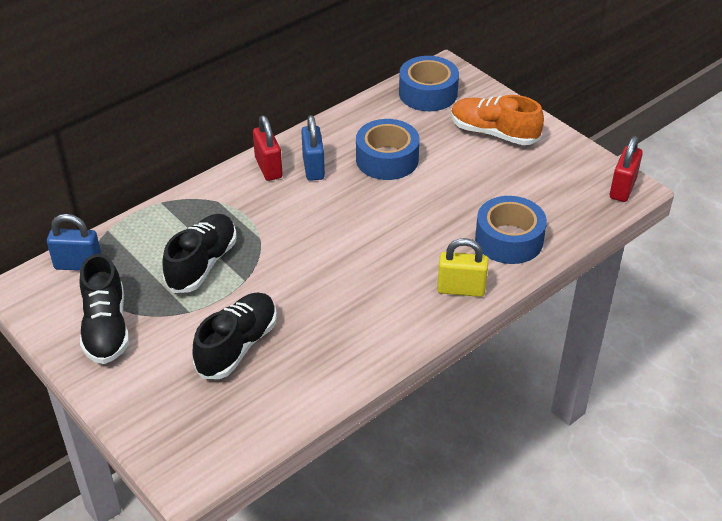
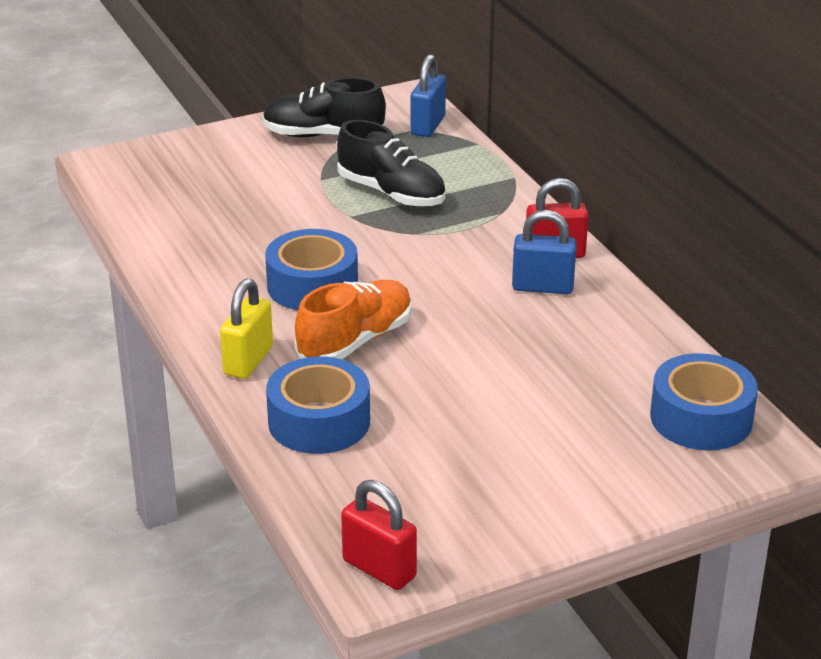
camera: 105 degrees right, 10 degrees down
black shoe [192,292,277,379] -> none
blue tape [356,119,420,180] -> blue tape moved to [265,229,358,310]
orange shoe [451,95,544,145] -> orange shoe moved to [295,280,412,359]

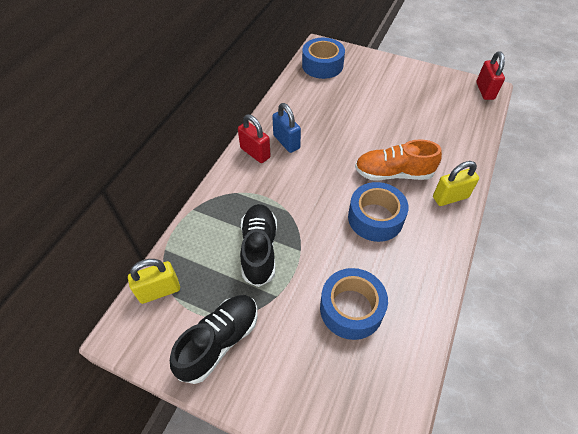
camera: 130 degrees left, 20 degrees up
black shoe [263,77,386,137] -> black shoe turned 105 degrees counterclockwise [170,295,258,384]
blue tape [266,357,370,454] -> blue tape moved to [320,268,388,340]
blue padlock [411,54,446,137] -> yellow padlock [128,259,180,304]

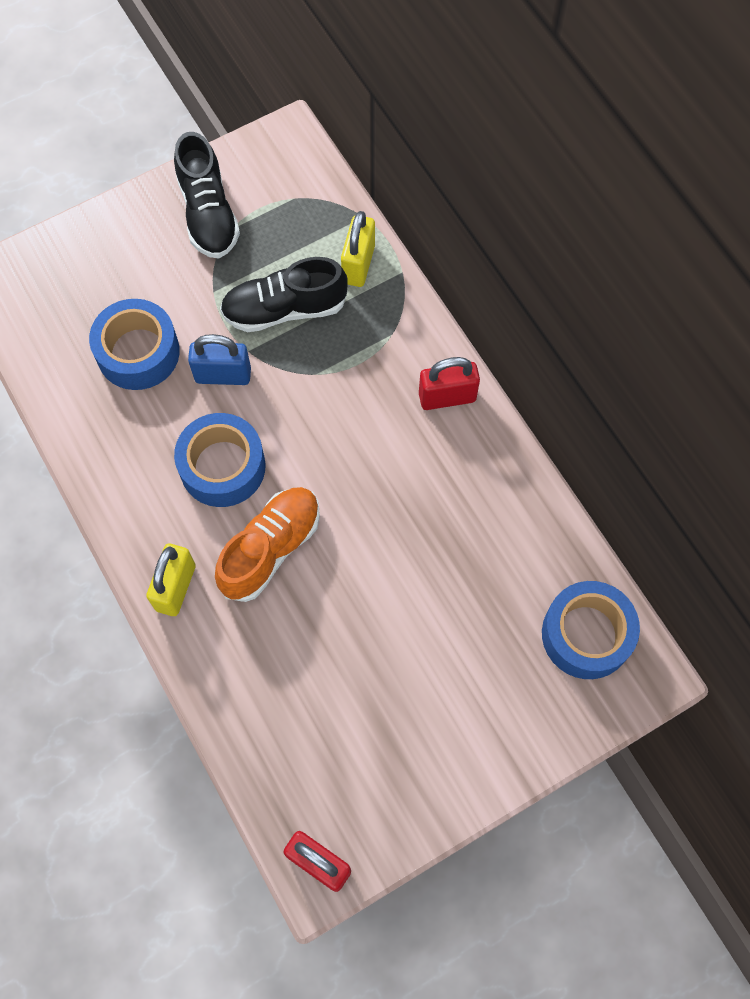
camera: 125 degrees right, 15 degrees up
yellow padlock [128,259,180,304] -> yellow padlock moved to [341,211,375,287]
black shoe [240,204,277,287] -> black shoe turned 135 degrees clockwise [220,257,348,332]
blue padlock [272,103,301,153] -> blue padlock moved to [188,334,251,385]

